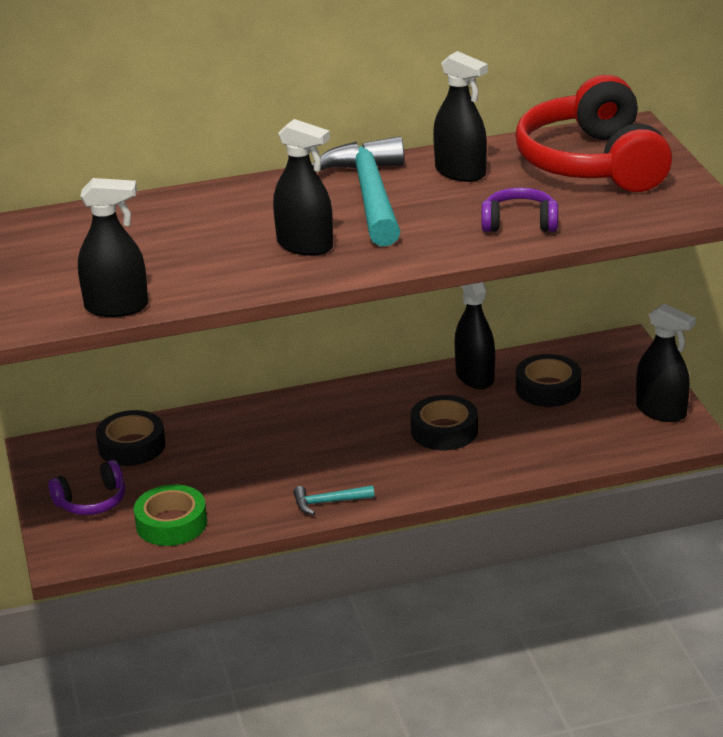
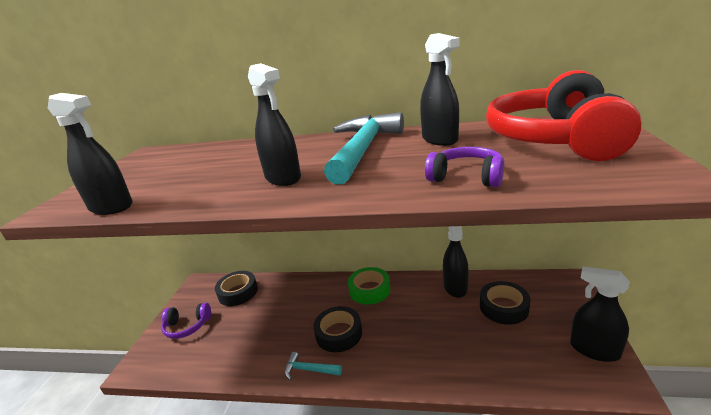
camera: 25 degrees right, 5 degrees down
green tape [134,484,207,546] -> green tape moved to [348,267,390,305]
black tape [411,395,478,450] -> black tape moved to [313,306,362,352]
black spray bottle [636,304,696,422] -> black spray bottle turned 150 degrees clockwise [570,267,629,362]

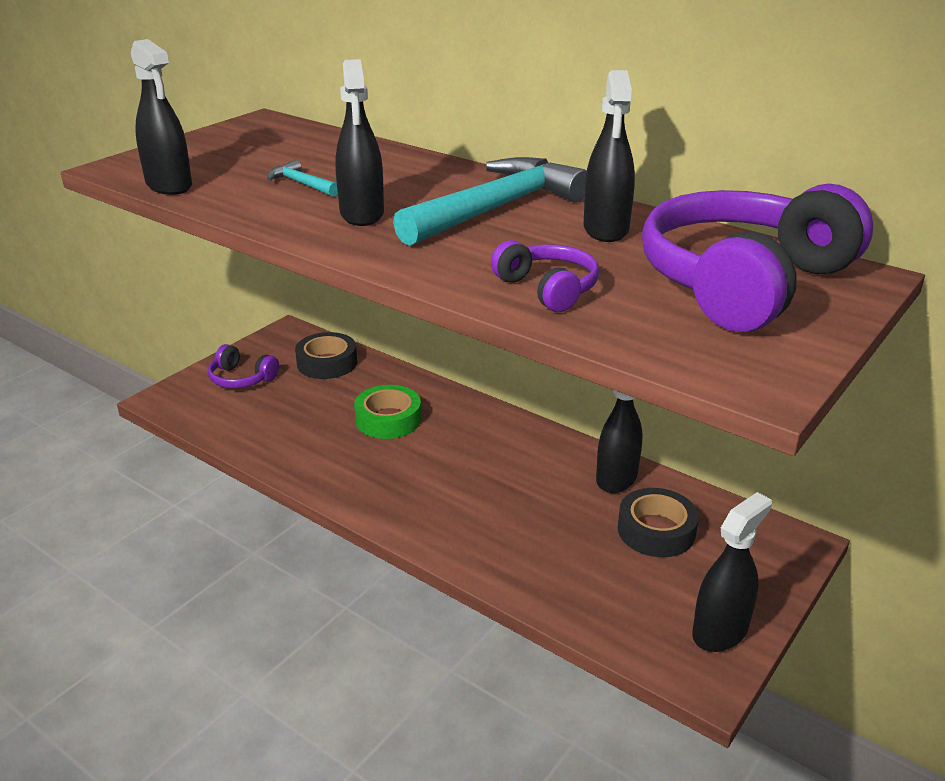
camera: 25 degrees right, 5 degrees up
turquoise hammer [285,352,342,380] -> turquoise hammer moved to [267,160,338,197]
black tape [313,306,362,352] -> none
green tape [348,267,390,305] -> green tape moved to [354,385,421,439]
red headphones [486,70,642,161] -> purple headphones [642,184,873,332]
black spray bottle [570,267,629,362] -> black spray bottle turned 75 degrees clockwise [692,492,772,652]

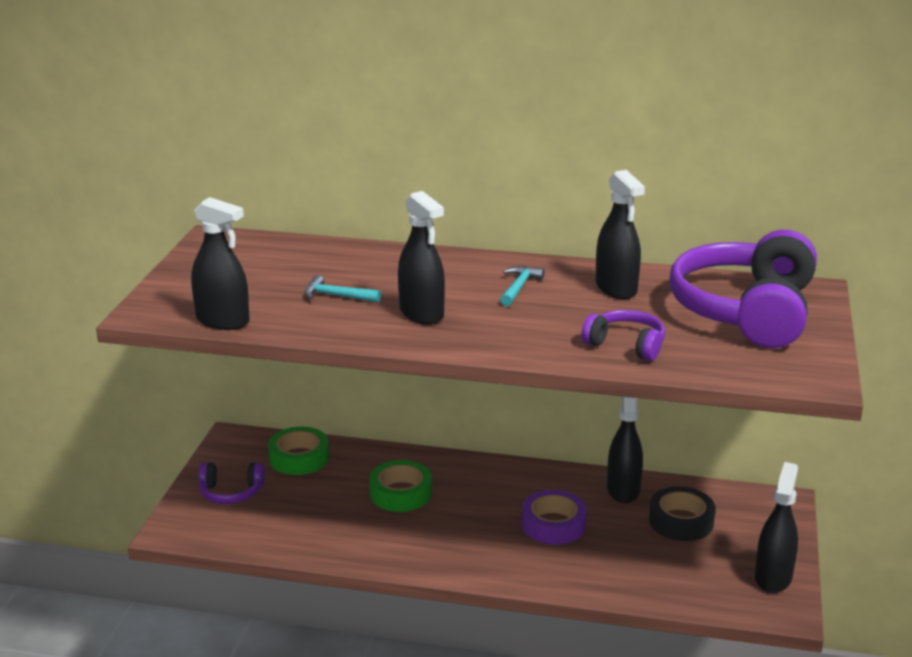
camera: 25 degrees left, 5 degrees down
black tape [295,332,357,379] -> green tape [268,427,329,475]
turquoise hammer [393,157,587,246] -> turquoise hammer [500,266,545,306], size x0.43
none -> purple tape [522,490,587,545]

